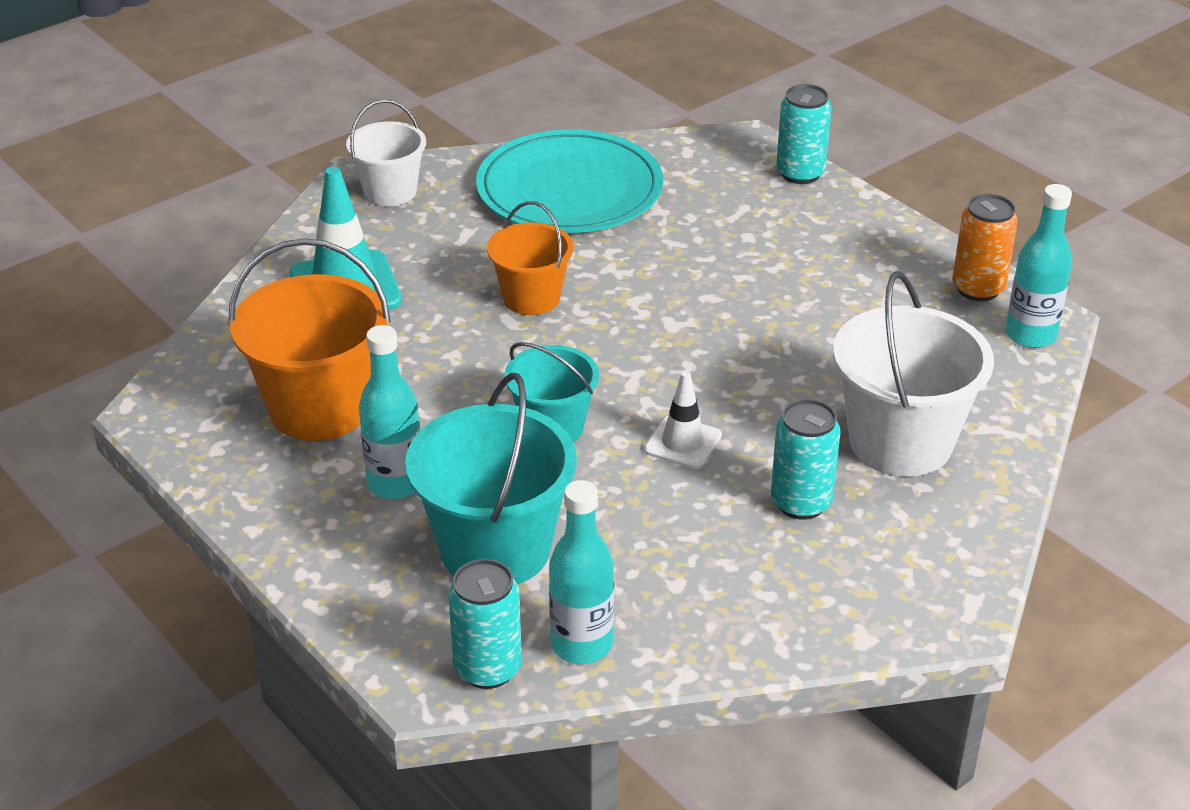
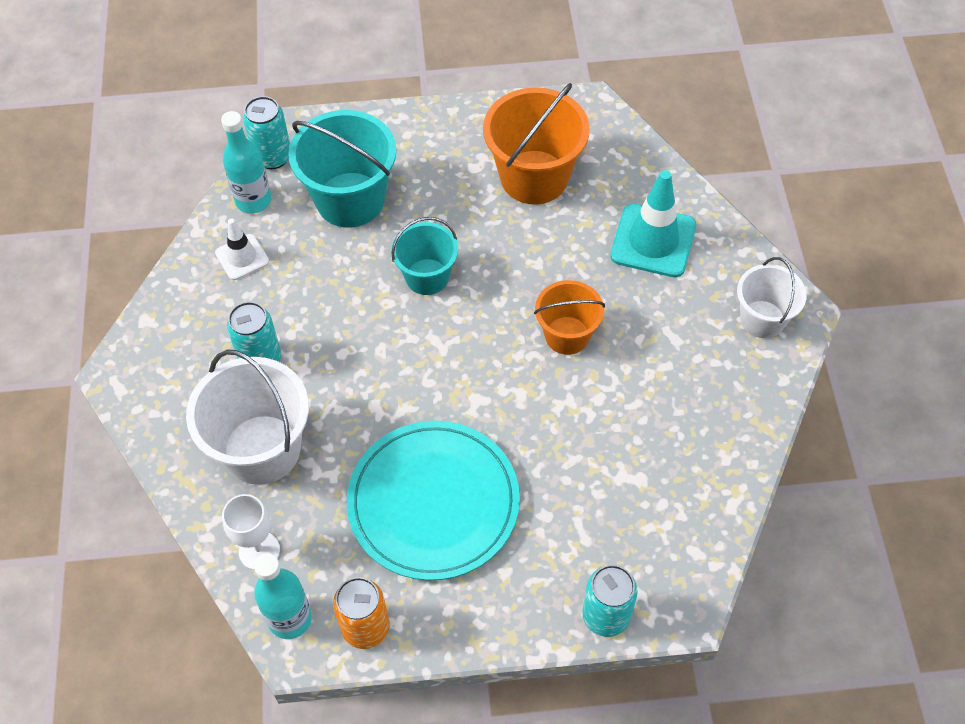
camera: 125 degrees right, 20 degrees up
turquoise bottle [359,325,420,499] -> none
turquoise plate [476,130,663,233] -> turquoise plate moved to [347,421,520,581]
white traffic cone [644,371,722,469] -> white traffic cone moved to [215,218,269,280]
none -> white goblet [222,494,280,570]

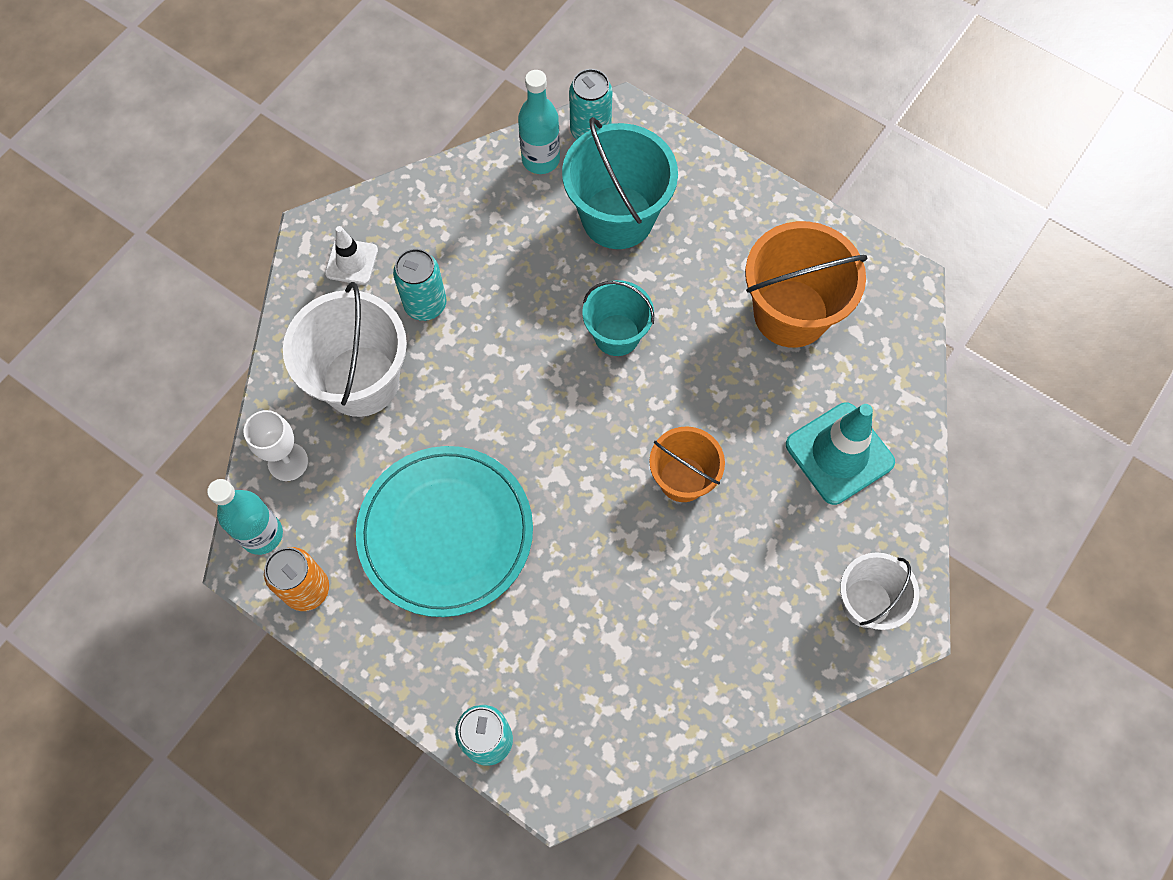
camera: 40 degrees right, 10 degrees up
white traffic cone [215,218,269,280] -> white traffic cone moved to [325,226,378,285]

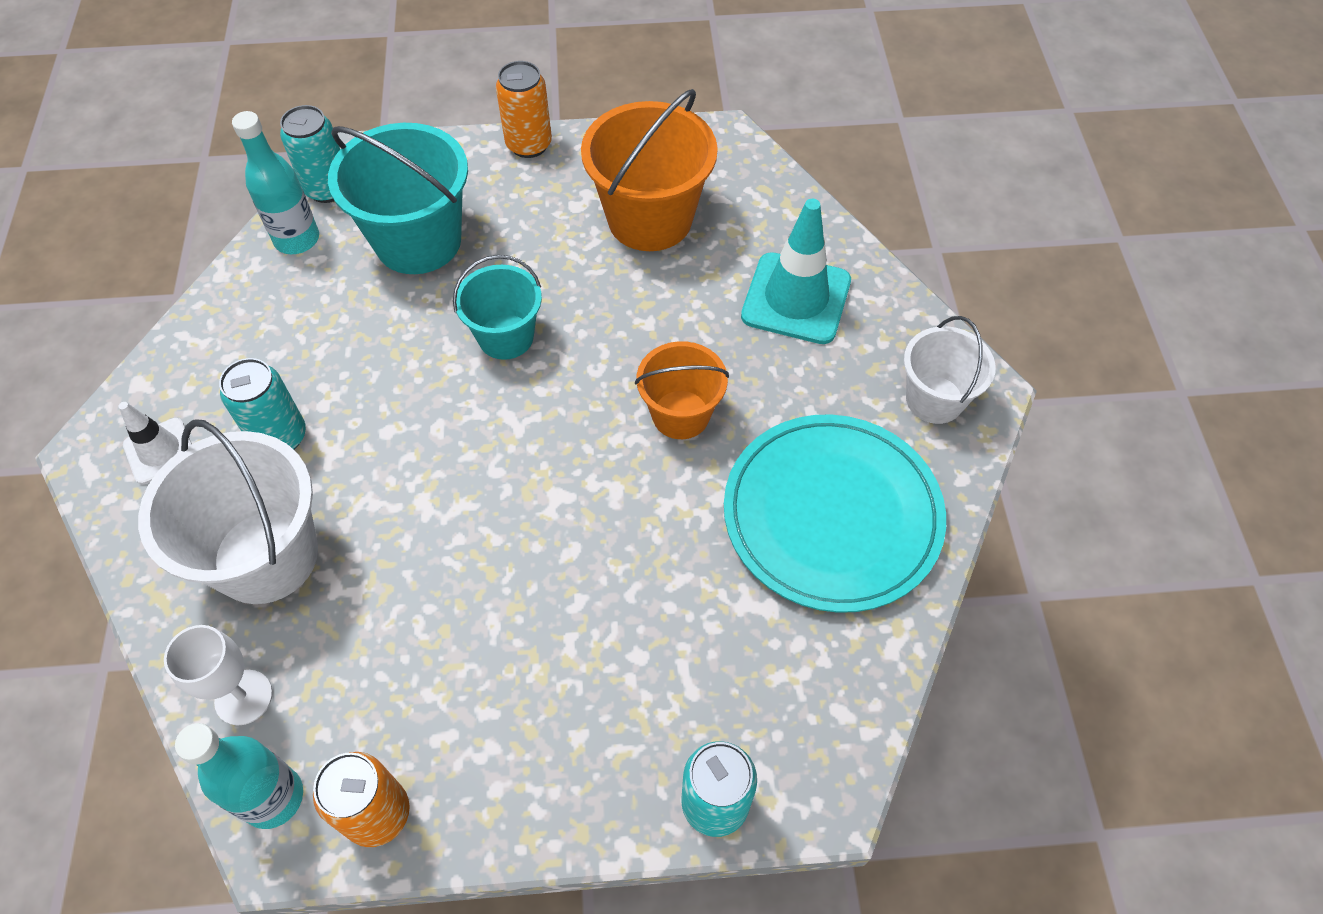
camera: 40 degrees left, 10 degrees down
turquoise plate [356,446,533,617] -> turquoise plate moved to [724,414,946,613]
none -> orange can [496,61,552,158]

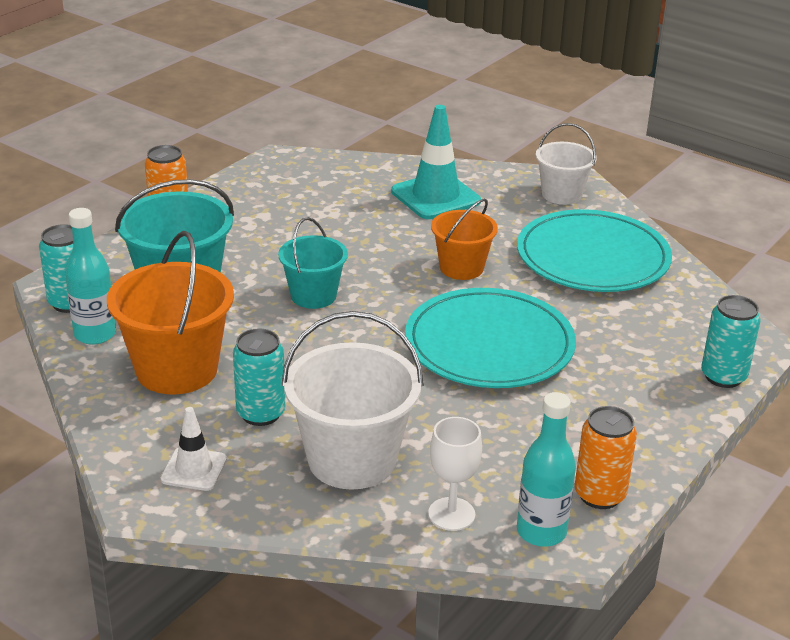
camera: 50 degrees left, 25 degrees down
orange bucket [581,89,718,251] -> orange bucket moved to [107,231,234,395]
none -> turquoise plate [405,288,576,388]

